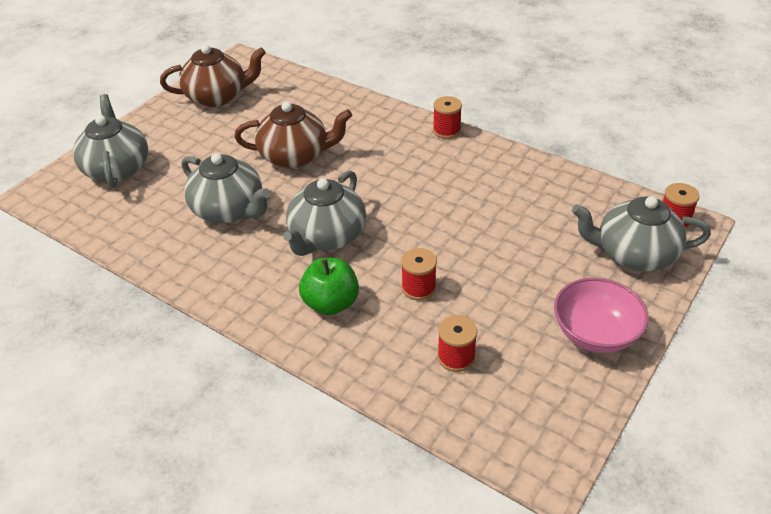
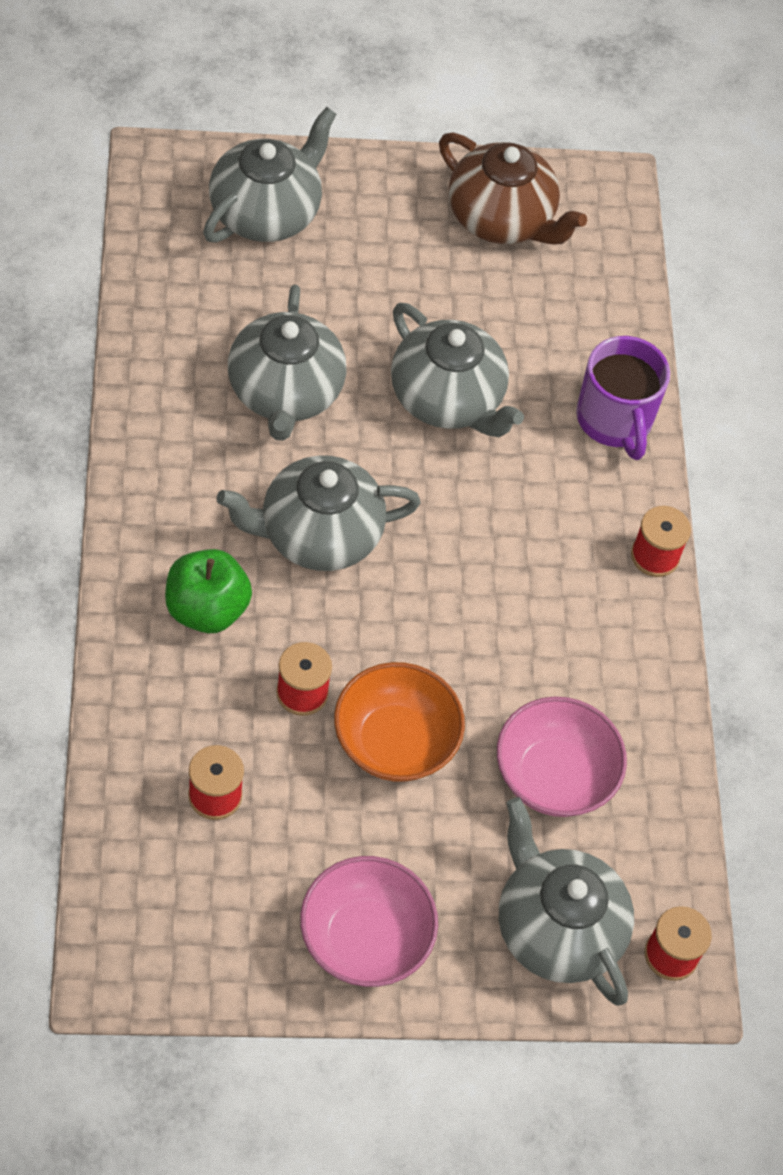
camera: 45 degrees right, 15 degrees up
brown teapot [234,101,352,168] -> grey teapot [391,303,524,437]
none -> orange bowl [334,662,465,782]
none -> pink bowl [497,696,627,817]
none -> purple mug [576,336,670,460]

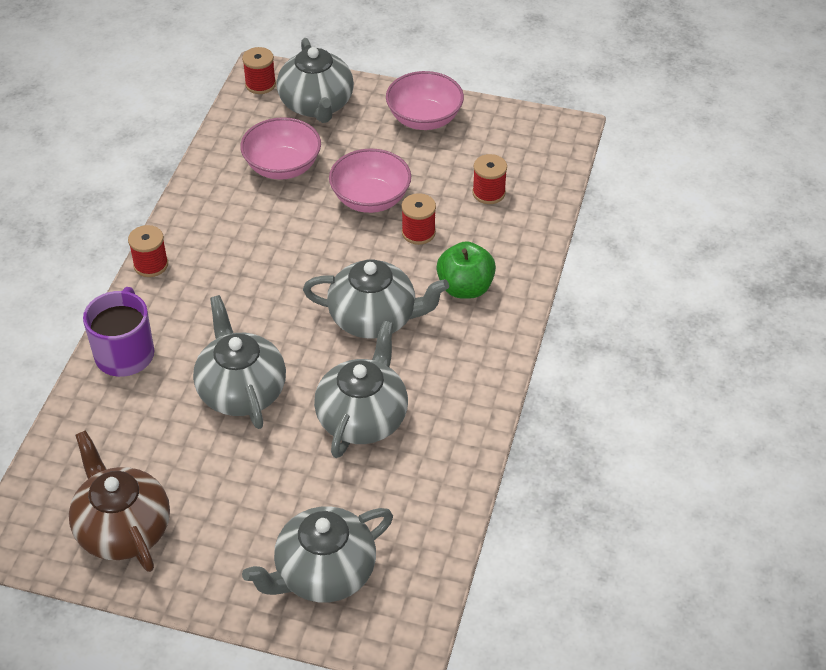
camera: 155 degrees left, 10 degrees down
orange bowl [334,662,465,782] -> pink bowl [329,149,411,213]

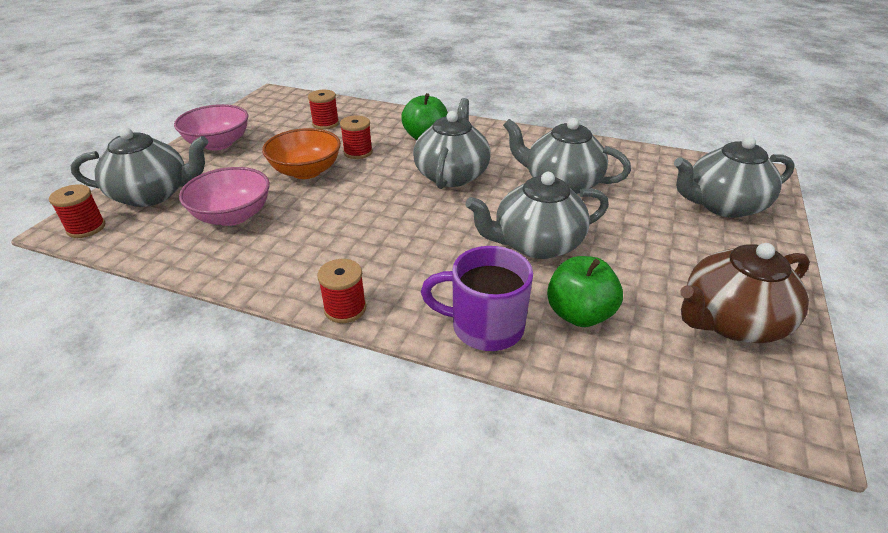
camera: 85 degrees left, 10 degrees down
grey teapot [242,506,393,603] -> grey teapot turned 105 degrees clockwise [674,137,794,218]
pink bowl [329,149,411,213] -> orange bowl [262,128,341,179]
none -> green apple [547,256,623,327]

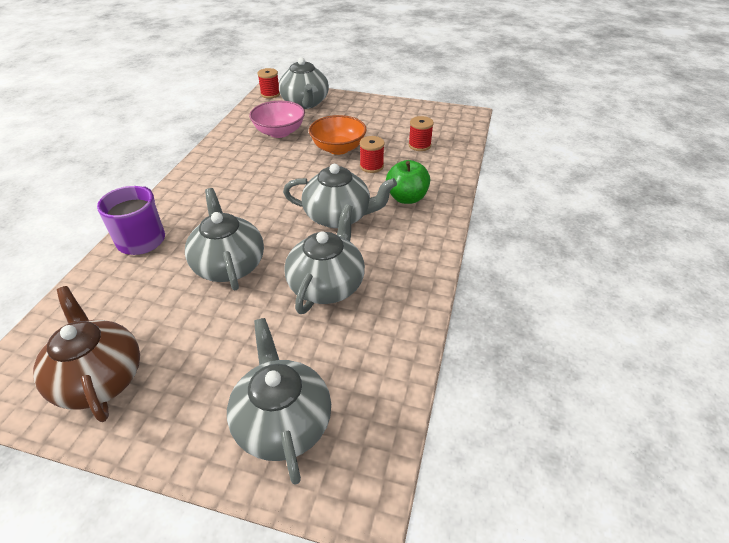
camera: 85 degrees right, 5 degrees up
pink bowl [174,104,248,151] -> none
red spool [317,259,366,323] -> none
green apple [547,256,623,327] -> none

